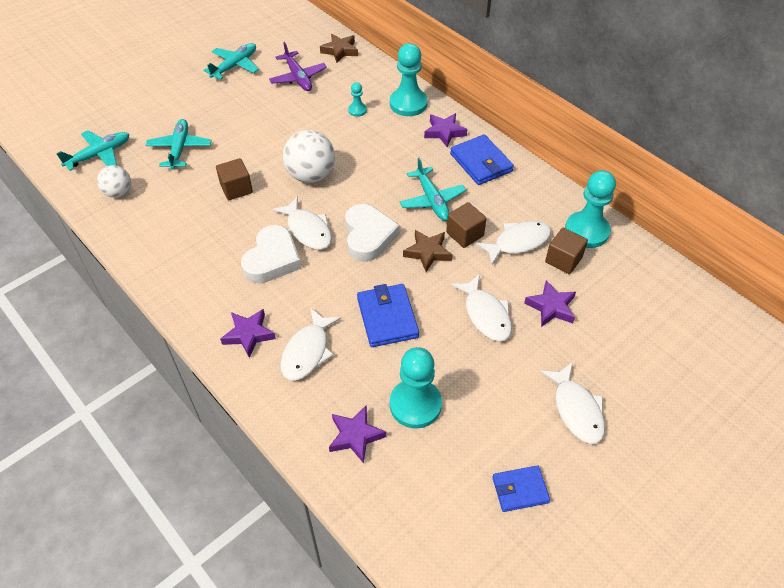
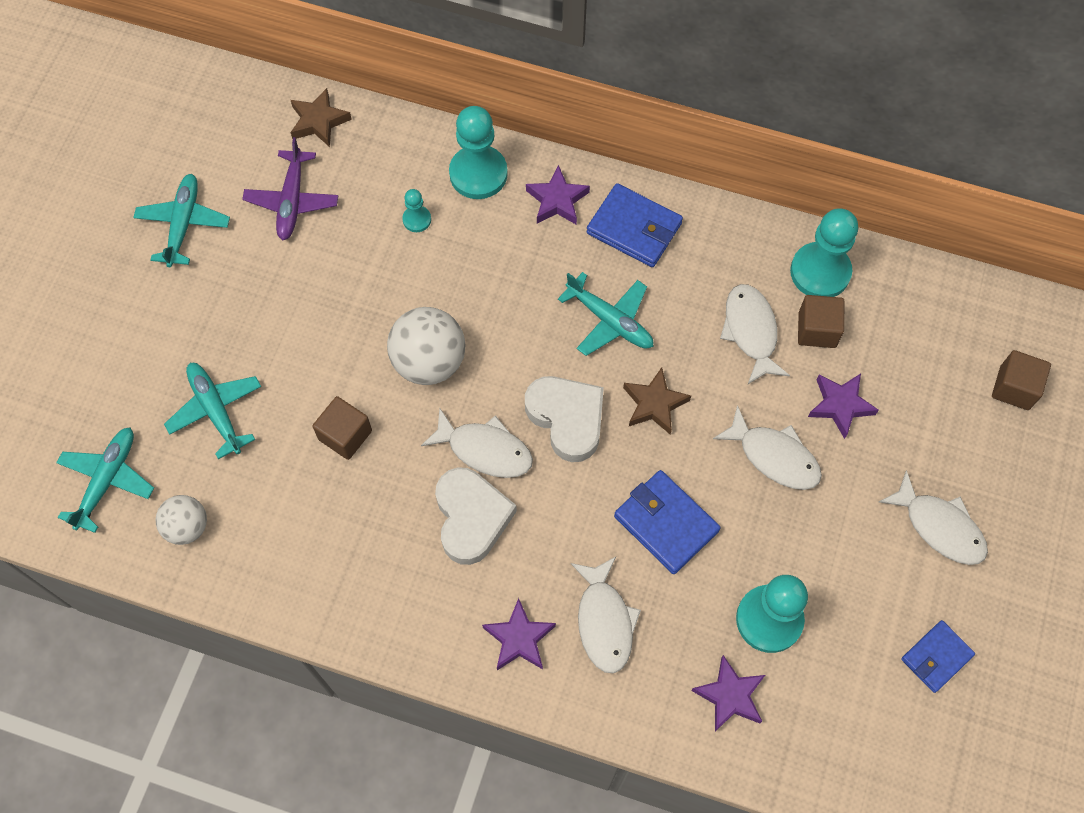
camera: 30 degrees left, 15 degrees up
purple plane [269,42,327,91] -> purple plane turned 60 degrees clockwise [242,137,338,240]
brown cube [446,202,487,248] -> brown cube moved to [992,350,1051,410]
white fish [475,221,551,265] -> white fish turned 45 degrees counterclockwise [720,284,790,385]

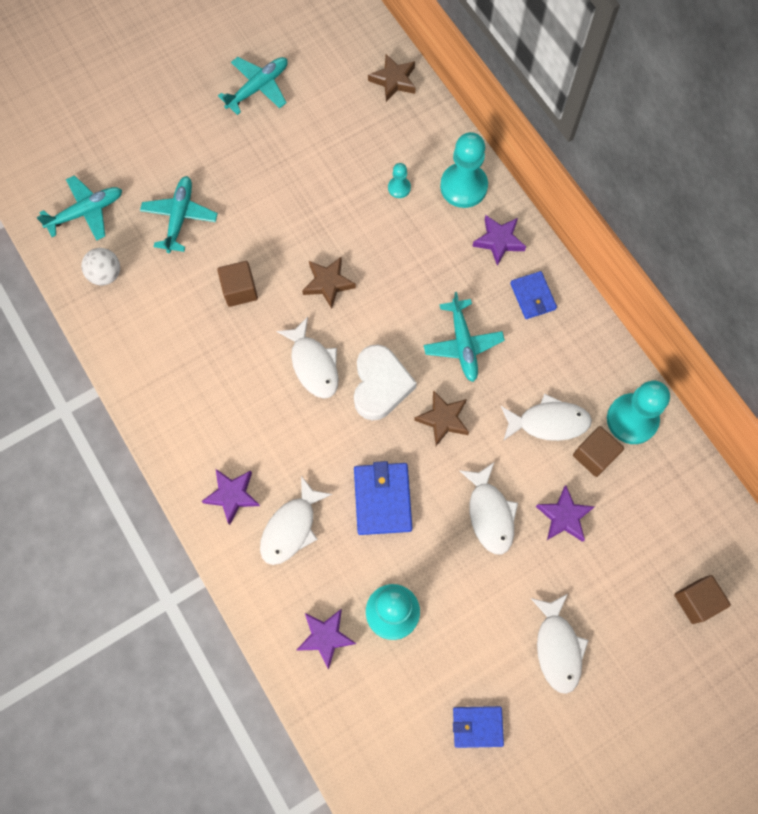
camera: 40 degrees right, 5 degrees up
purple plane [242,137,338,240] -> none
white ball [387,307,466,385] -> brown star [302,257,356,309]
white heart [435,467,517,565] -> none
blue wallet [587,183,683,267] -> blue wallet [510,271,557,319], size x0.66
white fish [720,284,790,385] -> white fish turned 60 degrees clockwise [501,394,592,441]

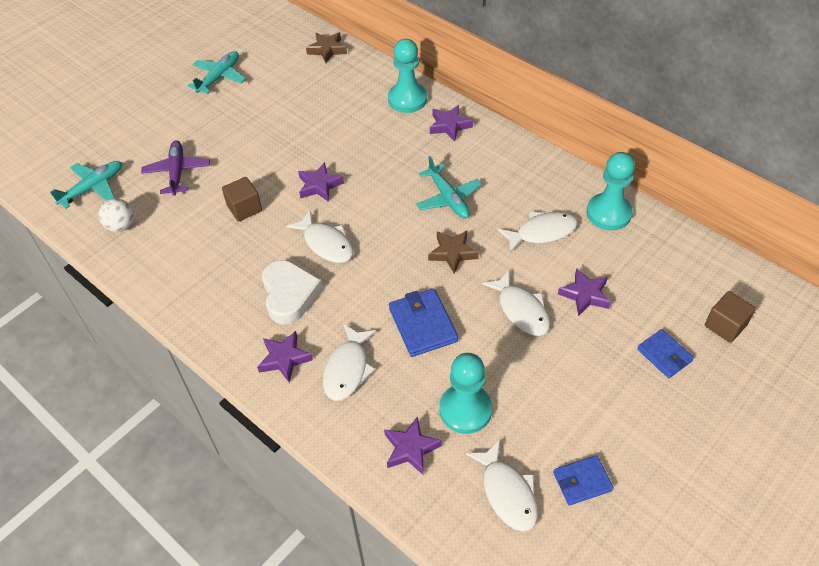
camera: 15 degrees left, 20 degrees down
turquoise plane [140,176,218,253] -> purple plane [141,140,210,196]
brown star [302,257,356,309] -> purple star [298,162,344,202]
white heart [354,345,417,421] -> white heart moved to [262,260,323,324]
turquoise pawn [388,163,411,198] -> none
blue wallet [510,271,557,319] -> blue wallet moved to [637,329,694,378]
white fish [530,594,589,694] -> white fish moved to [466,439,538,532]
brown cube [573,426,624,477] -> none

